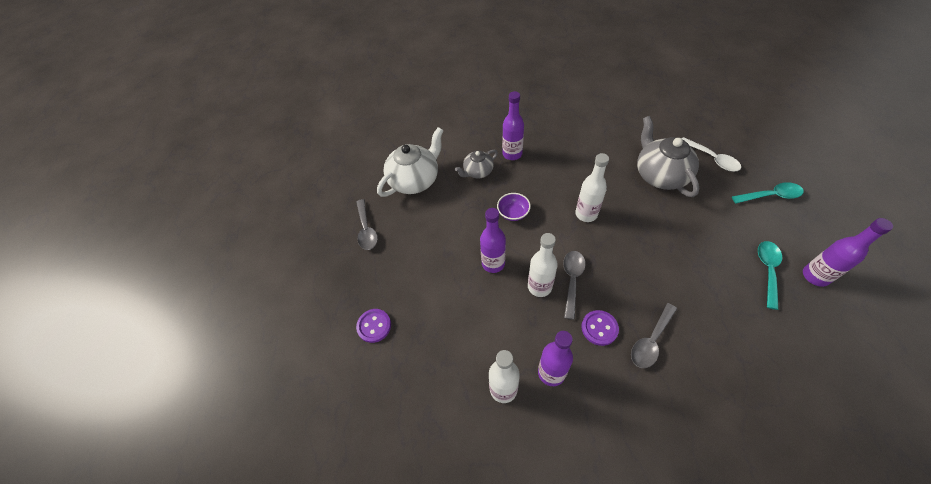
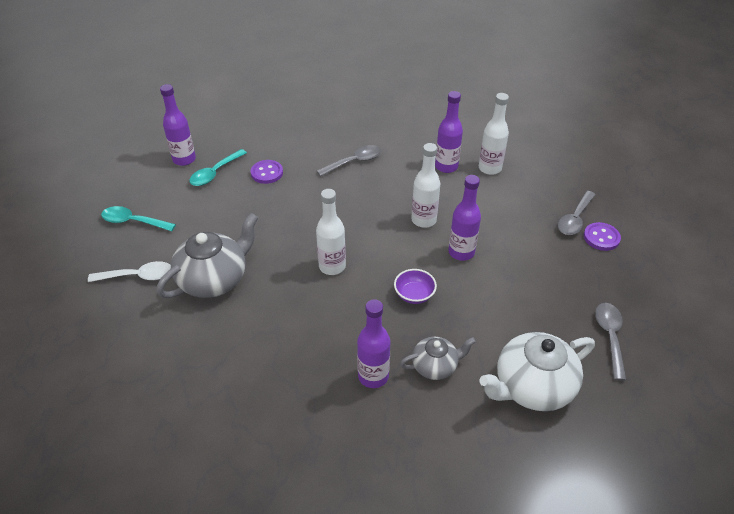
camera: 165 degrees left, 10 degrees down
grey spoon [563,251,586,320] -> grey spoon moved to [558,191,596,235]
purple button [581,310,619,346] -> purple button moved to [251,160,283,184]
grey teapot [637,116,699,197] -> grey teapot turned 135 degrees counterclockwise [156,213,258,298]
white spoon [682,137,741,172] -> white spoon turned 105 degrees clockwise [88,261,171,282]

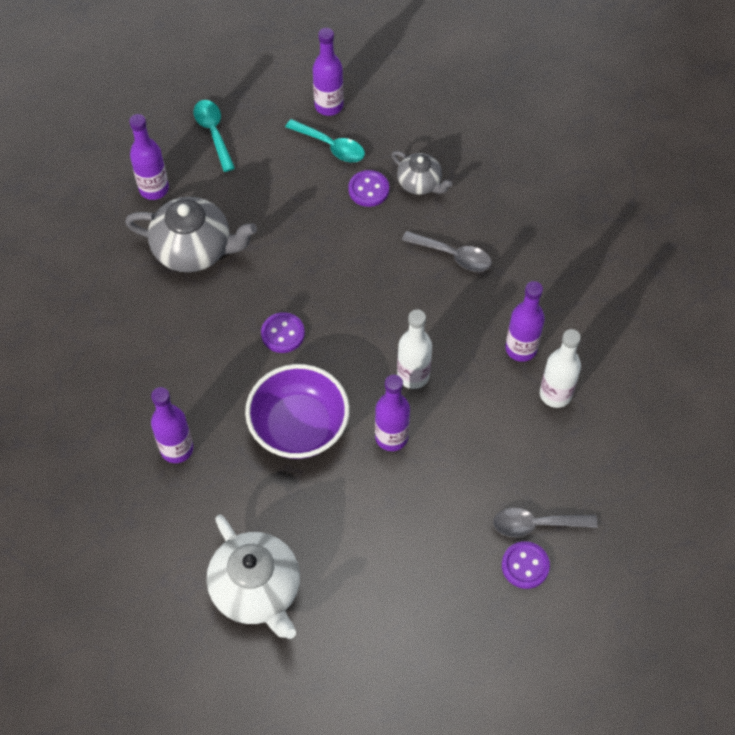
camera: 55 degrees right, 15 degrees up
white spoon [88,261,171,282] -> purple bottle [129,114,169,200]
turquoise spoon [189,149,247,186] -> turquoise spoon turned 150 degrees counterclockwise [285,119,365,162]
white bottle [316,189,346,275] -> purple button [261,312,305,353]
purple bowl [394,269,437,304] -> purple bowl [245,364,350,459], size x2.04
grey teapot [400,337,476,380] -> grey teapot moved to [392,151,452,195]
white teapot [479,332,595,411] -> white teapot turned 150 degrees counterclockwise [207,514,300,639]
grey spoon [595,303,626,381] -> none

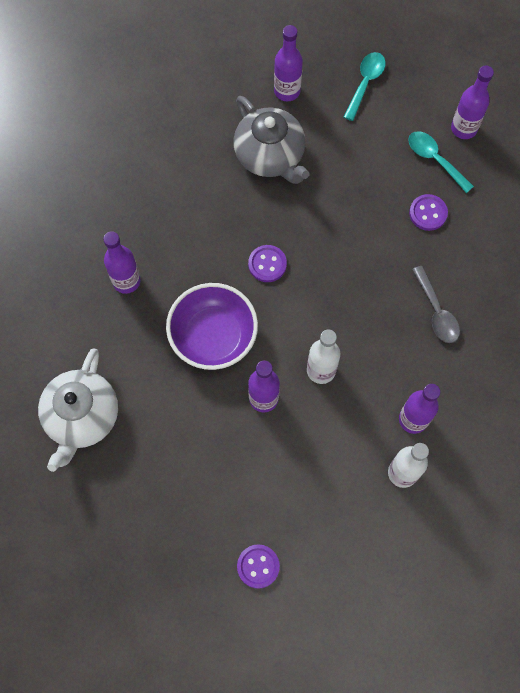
camera: 45 degrees right, 10 degrees up
turquoise spoon [285,119,365,162] -> turquoise spoon turned 150 degrees clockwise [408,131,474,193]
grey teapot [392,151,452,195] -> none
grey spoon [493,508,598,537] -> none

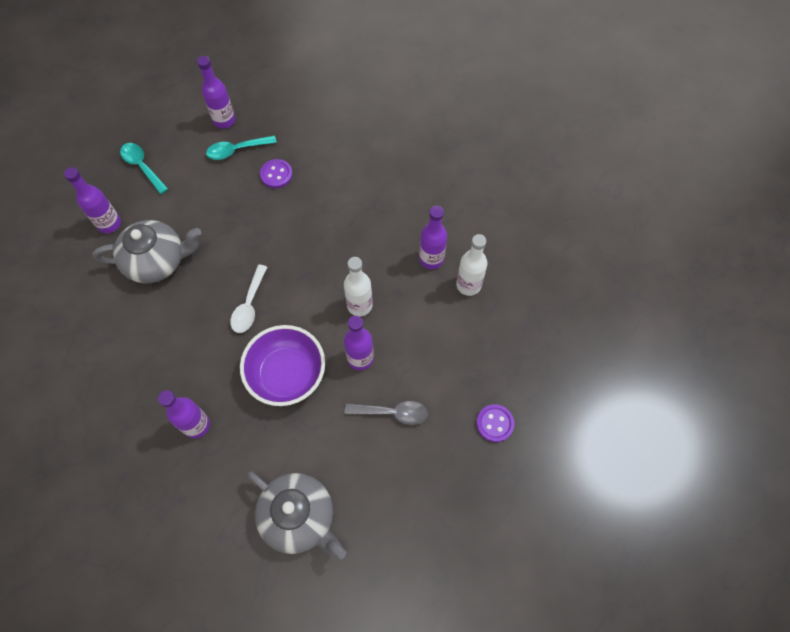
camera: 65 degrees left, 5 degrees down
white teapot [38,349,118,472] -> grey teapot [247,472,346,559]
purple button [248,245,287,282] -> white spoon [230,265,267,333]
grey spoon [412,266,460,343] -> grey spoon moved to [345,401,428,425]

